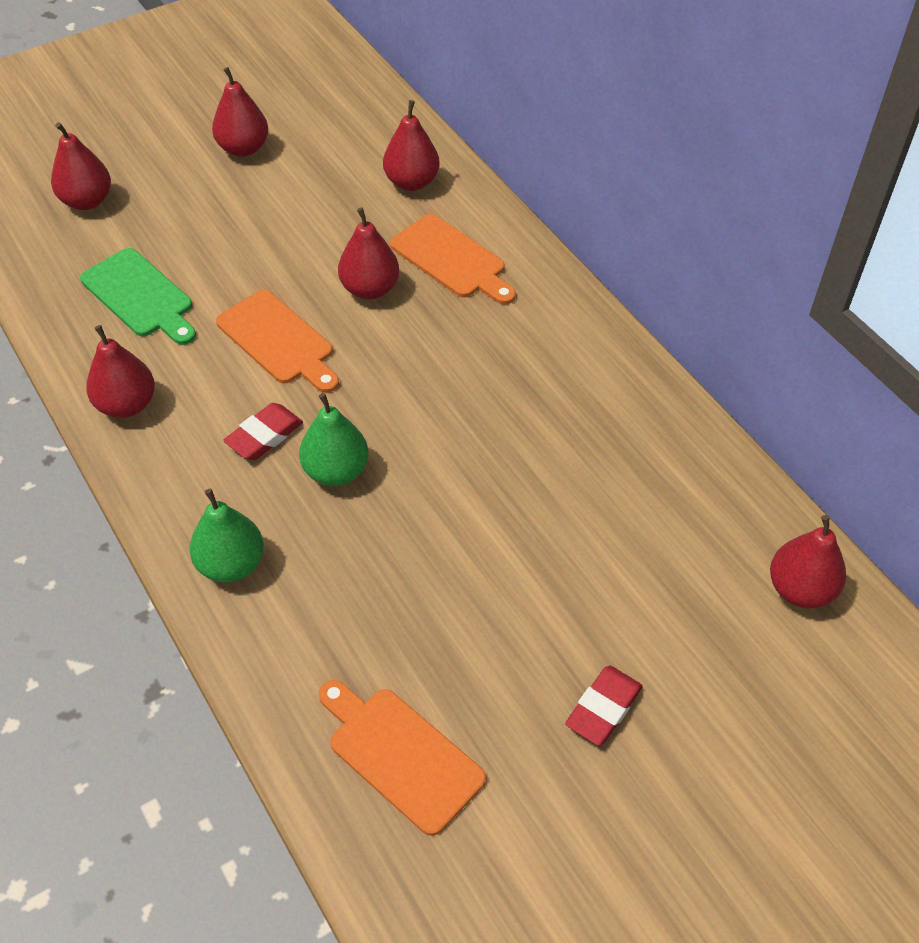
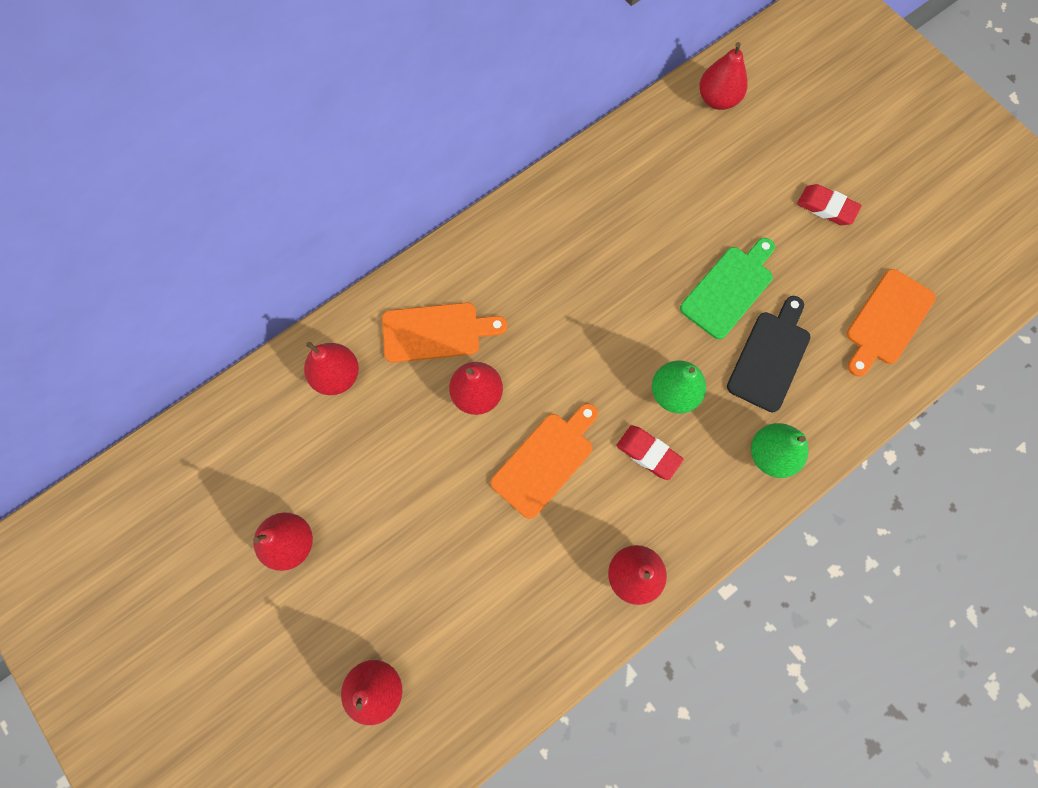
camera: 95 degrees left, 20 degrees up
green cutting board [80,248,196,345] -> green cutting board moved to [680,238,775,339]
orange cutting board [390,214,516,305] -> orange cutting board turned 45 degrees clockwise [382,303,507,363]
none -> black cutting board [727,296,810,412]

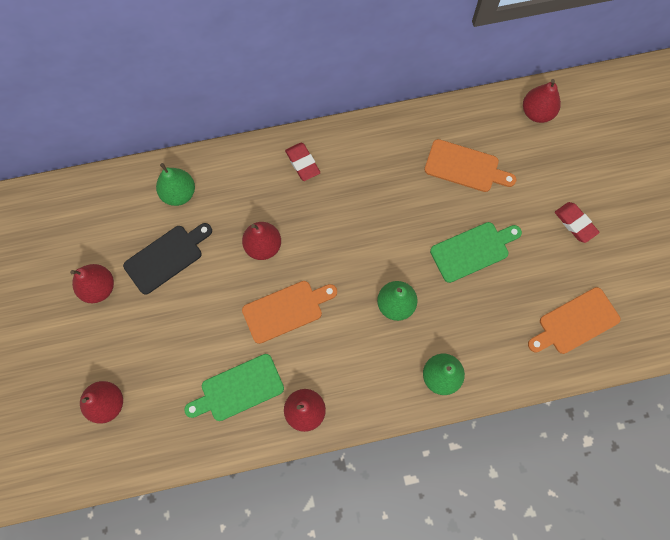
camera: 25 degrees right, 0 degrees up
red pear [304,342,359,395] -> green pear [156,163,195,206]
orange cutting board [382,303,507,363] -> orange cutting board moved to [424,139,516,192]
red eraser [616,426,684,480] -> red eraser moved to [285,142,320,181]
black cutting board [727,296,810,412] -> black cutting board moved to [123,223,212,295]
none -> green cutting board [184,354,284,421]

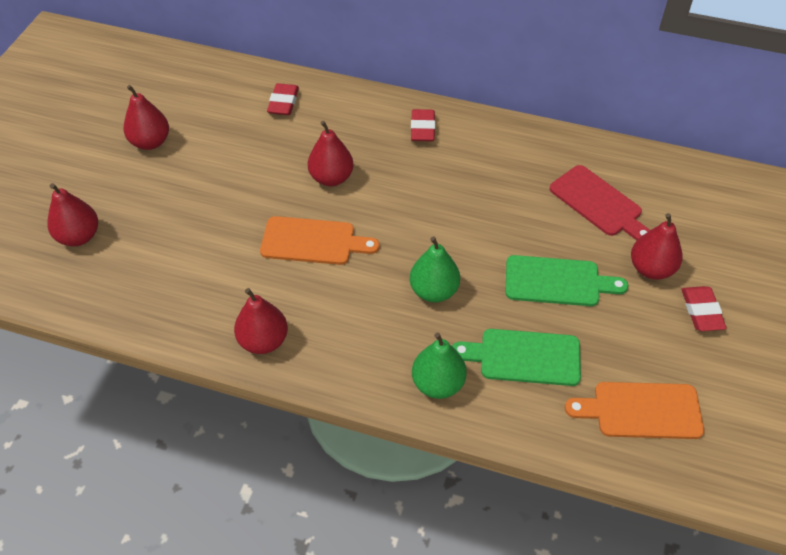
camera: 30 degrees right, 20 degrees down
black cutting board [123,223,212,295] -> none
green pear [156,163,195,206] -> red eraser [267,83,299,115]
green cutting board [184,354,284,421] -> green cutting board moved to [452,329,581,386]
orange cutting board [424,139,516,192] -> red cutting board [550,165,650,240]
red pear [523,79,561,123] -> red pear moved to [631,213,683,280]

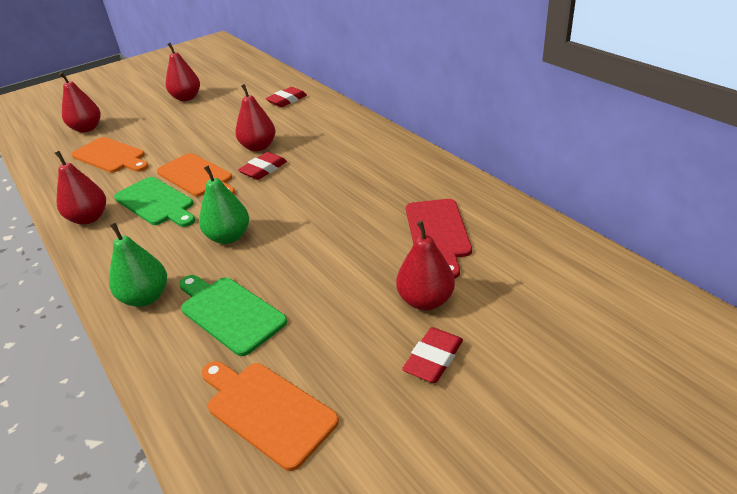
camera: 40 degrees right, 15 degrees down
red eraser [411,109,435,141] -> red eraser moved to [238,152,287,180]
green cutting board [505,255,628,306] -> green cutting board moved to [114,177,195,227]
none -> orange cutting board [71,137,149,173]

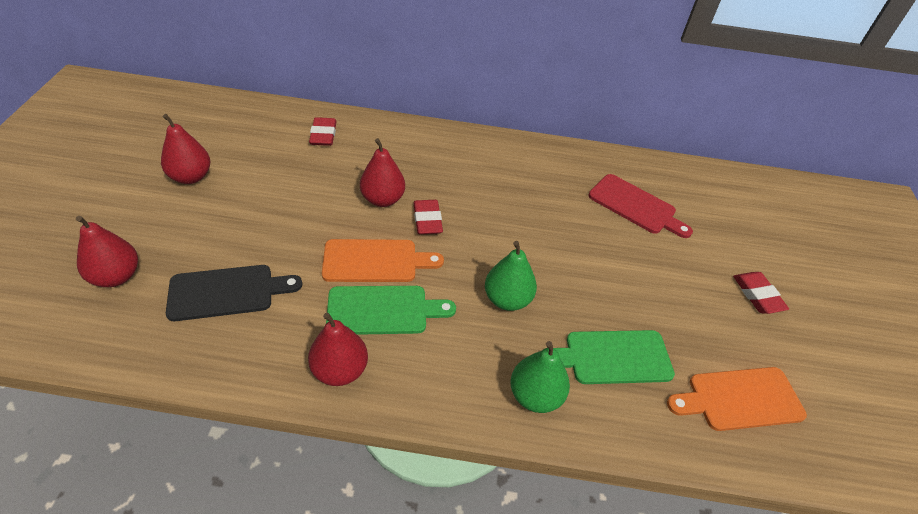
camera: 55 degrees left, 10 degrees up
orange cutting board [71,137,149,173] -> black cutting board [166,265,302,321]
red pear [396,221,455,310] -> none

